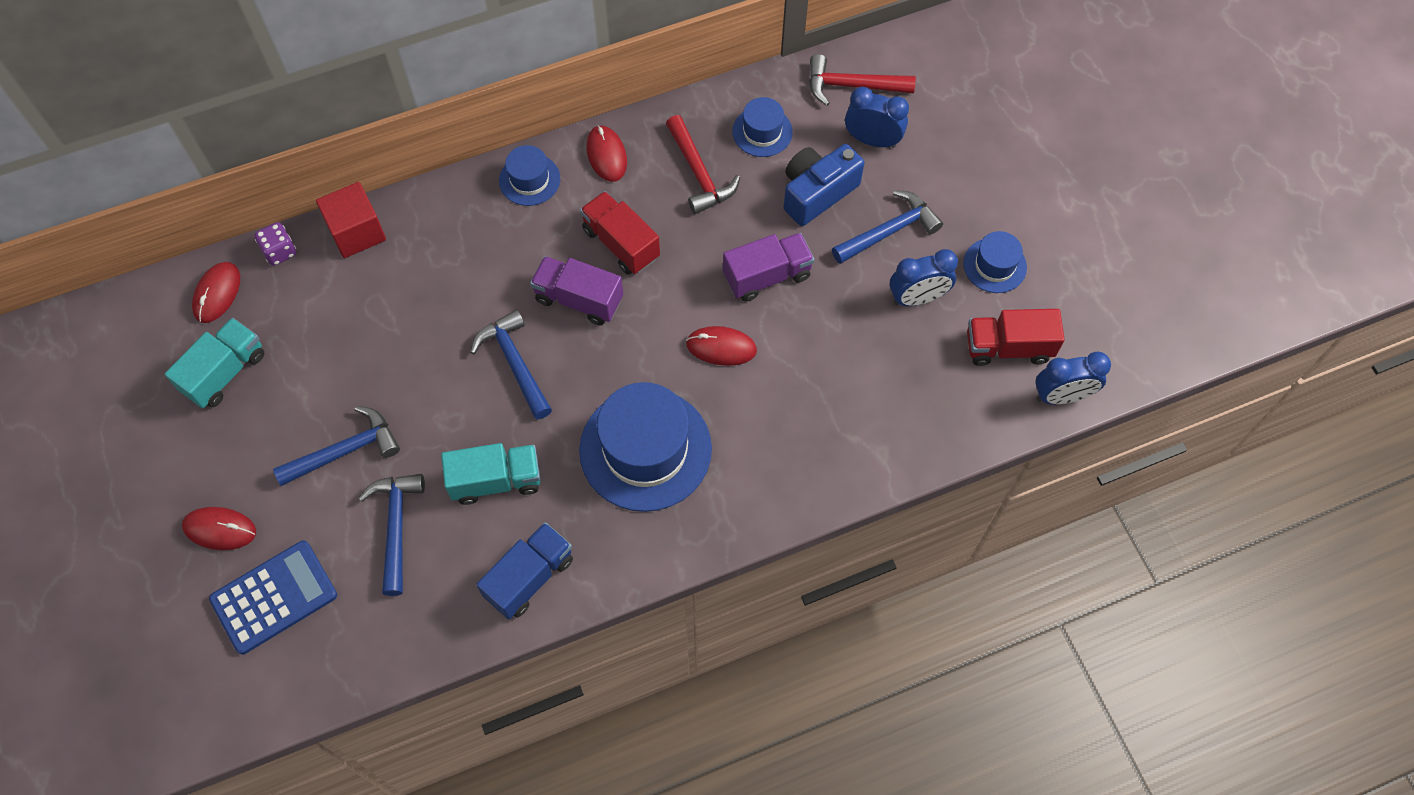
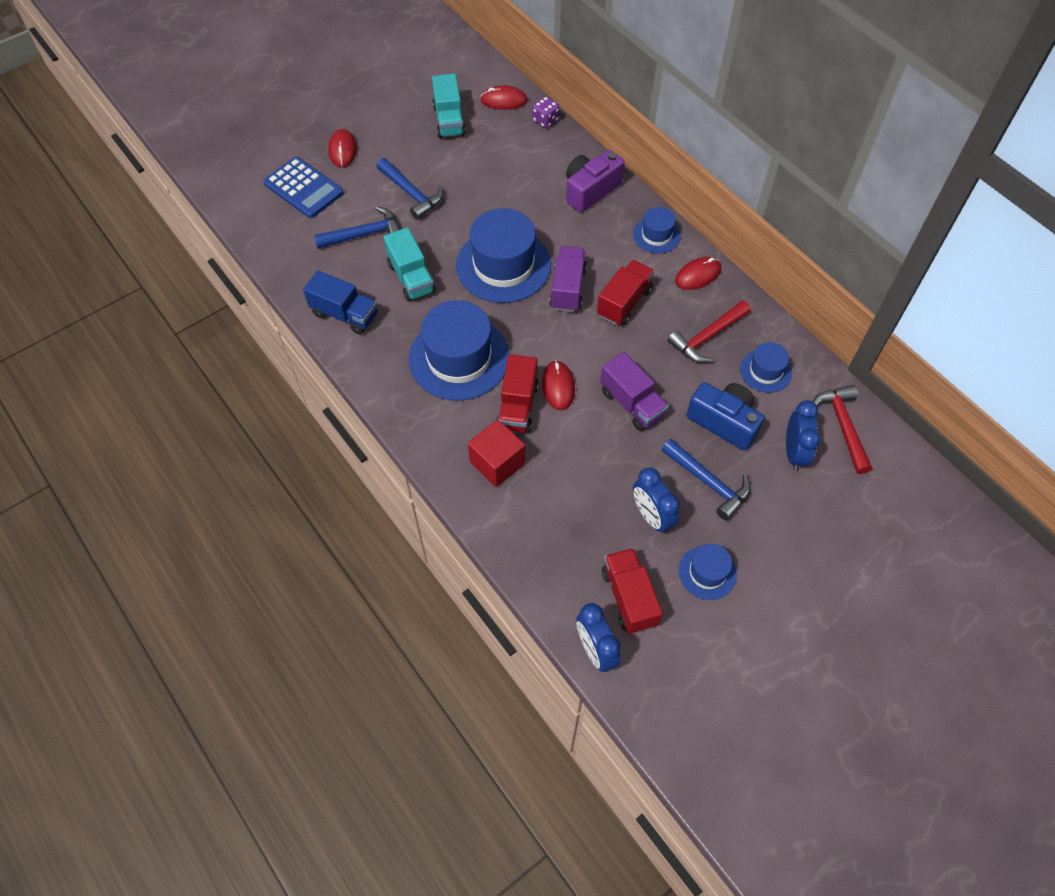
camera: 75 degrees right, 5 degrees down
turquoise truck [165,318,264,408] -> turquoise truck turned 60 degrees clockwise [432,73,466,138]
red cube [316,182,386,258] -> red cube moved to [468,419,525,487]
blue hammer [470,310,552,419] -> blue hat [456,208,551,303]
none -> red truck [497,354,539,433]
none -> purple camera [566,150,625,213]

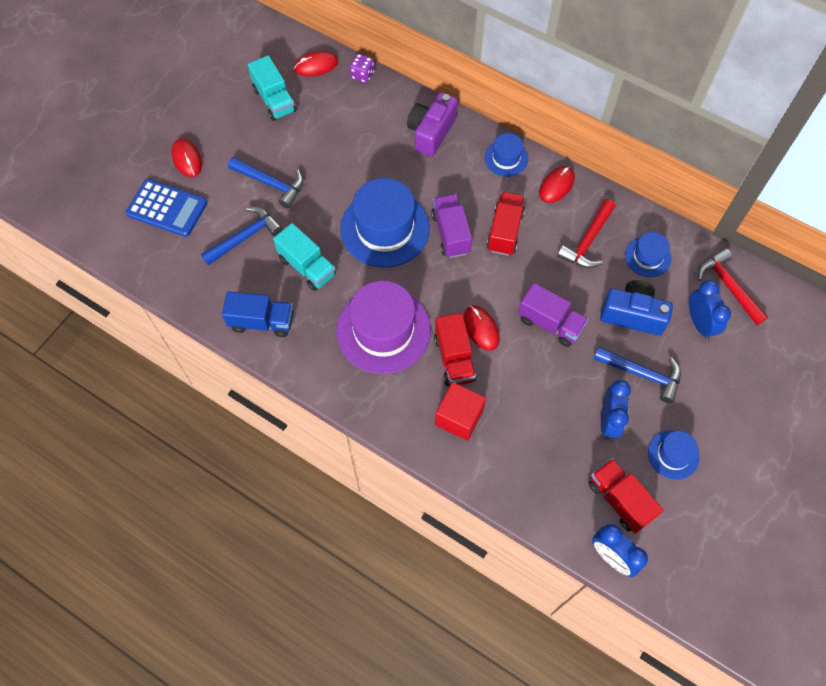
camera: 20 degrees left, 5 degrees up
blue hat [409,300,509,401] -> purple hat [336,281,431,374]
blue clock [633,467,680,534] -> blue clock turned 120 degrees counterclockwise [601,380,631,440]

